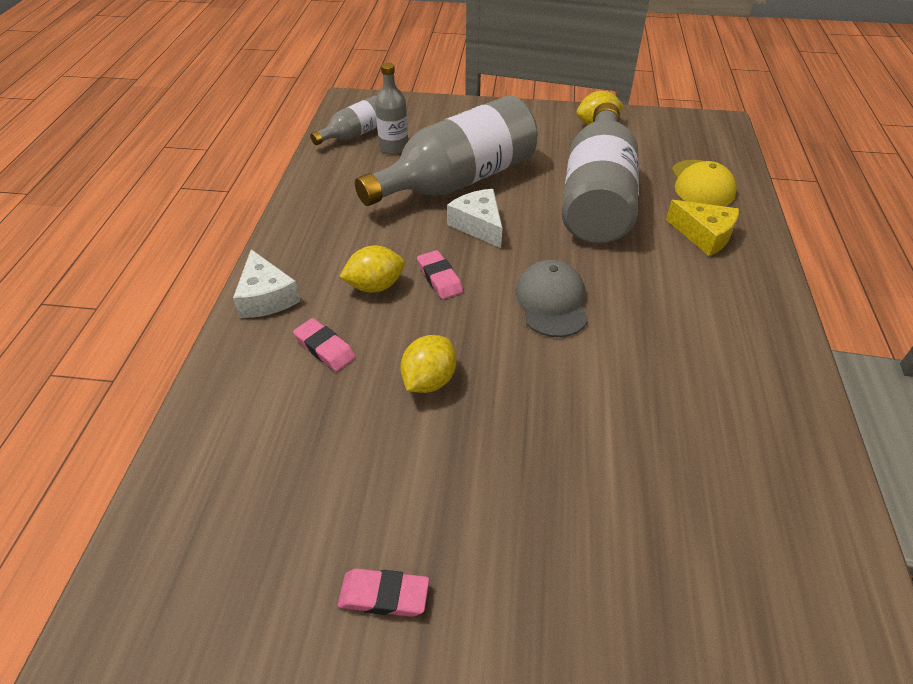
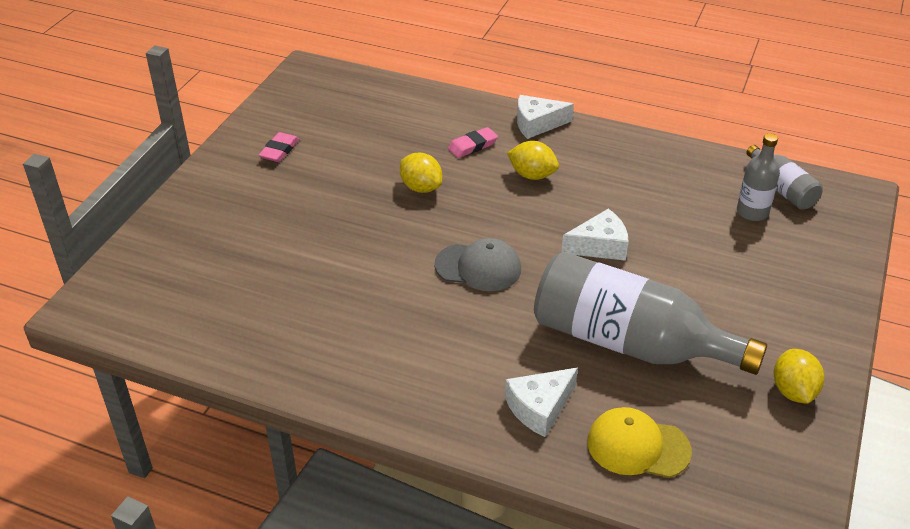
camera: 105 degrees right, 5 degrees down
yellow lemon [339,246,405,293] -> yellow lemon turned 60 degrees counterclockwise [507,141,559,180]
grey bottle [355,95,538,206] -> none
pink eraser [417,250,463,299] -> none
yellow cheese [666,200,739,256] -> white cheese [505,368,578,437]

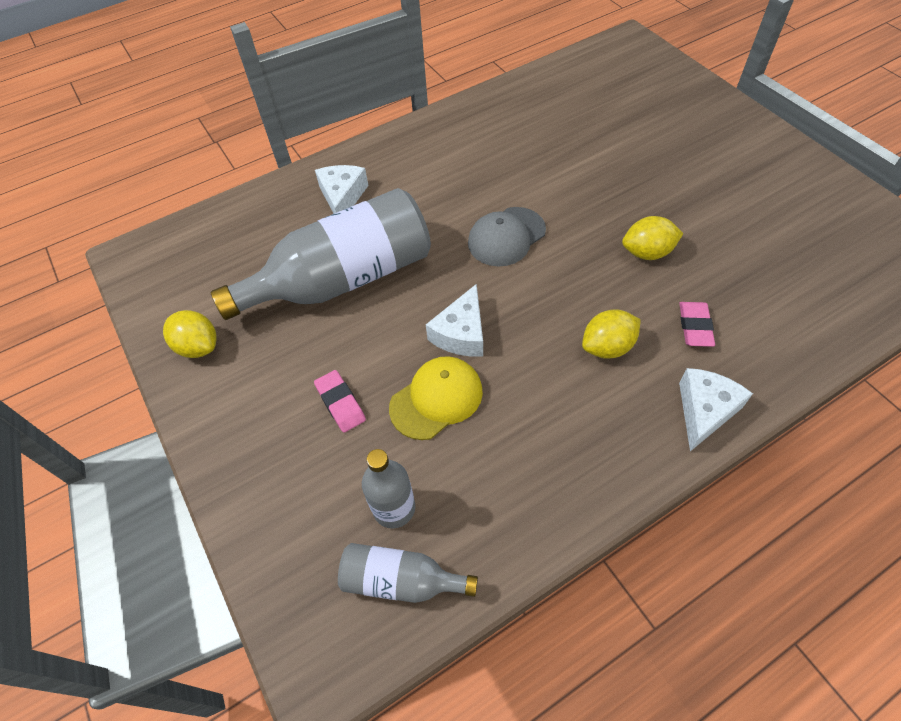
camera: 130 degrees right, 15 degrees up
pink eraser [259,132,299,162] -> pink eraser moved to [314,370,366,432]
yellow cap [587,407,692,478] -> yellow cap moved to [389,356,483,440]

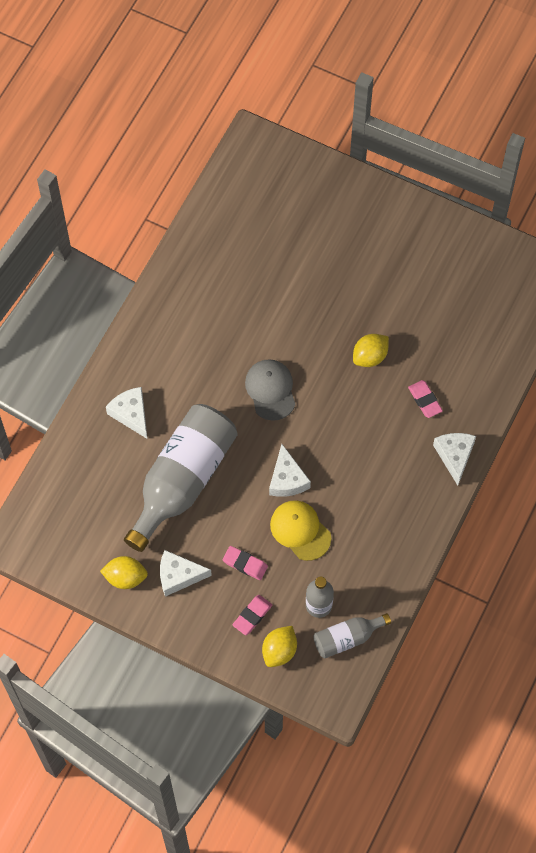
camera: 35 degrees left, 10 degrees up
yellow cap [389,356,483,440] -> yellow cap turned 60 degrees counterclockwise [270,500,331,561]
grey cap [468,207,546,267] -> grey cap turned 150 degrees clockwise [245,359,295,421]
yellow lemon [582,309,641,359] -> yellow lemon moved to [262,626,297,667]
none -> white cheese [160,550,212,597]
none -> pink eraser [233,595,272,635]

